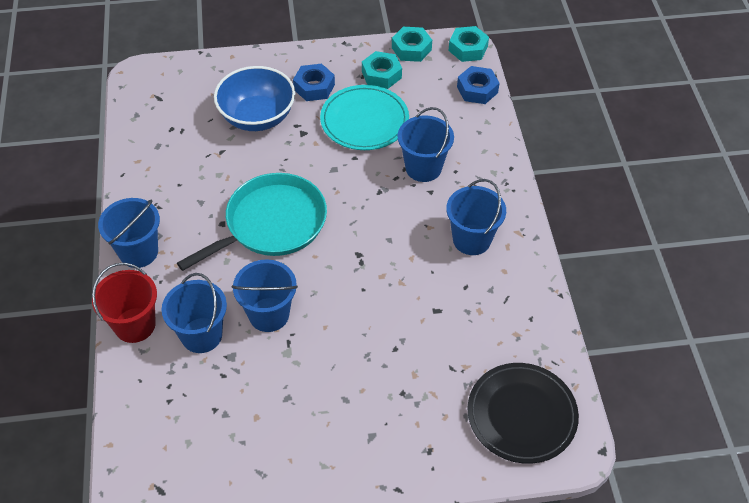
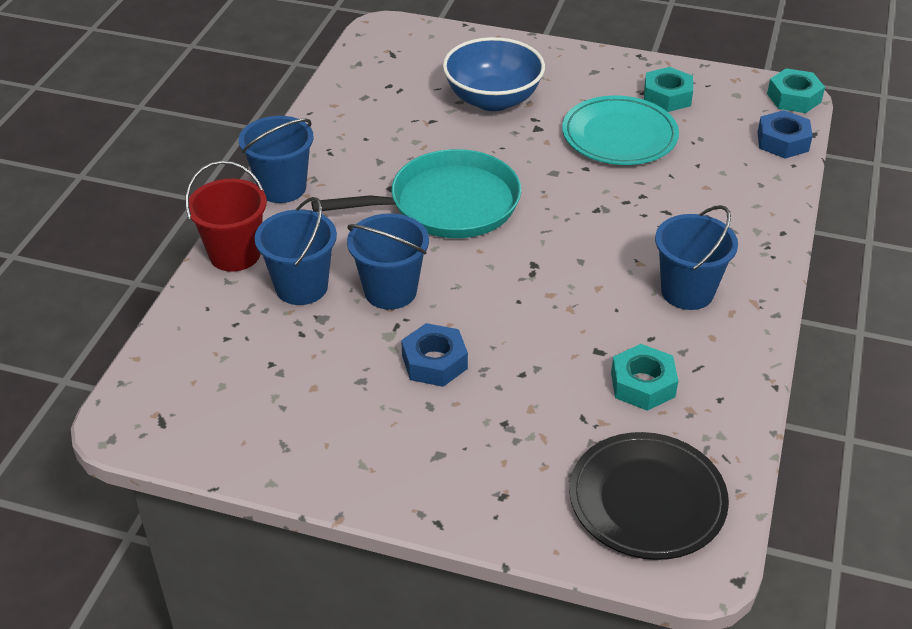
camera: 25 degrees right, 10 degrees down
blue nut [293,64,335,101] -> blue nut moved to [401,323,468,387]
turquoise nut [392,27,432,62] -> turquoise nut moved to [611,344,678,411]
blue bucket [398,107,454,182] -> none

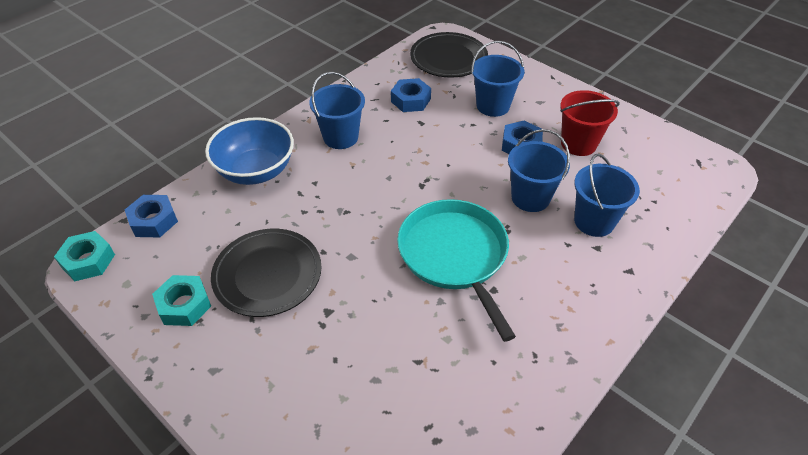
camera: 155 degrees left, 5 degrees up
red bucket [186,161,267,272] -> red bucket moved to [560,90,620,156]
blue bucket [239,116,314,203] -> blue bucket moved to [471,41,524,117]
turquoise pan [311,149,521,238] -> turquoise pan turned 60 degrees clockwise [397,199,516,342]
blue bowl [443,37,545,111] -> blue bowl moved to [205,117,294,185]
turquoise plate [562,95,679,165] -> black plate [211,229,321,317]
turquoise nut [611,344,678,411] -> blue nut [391,78,431,112]

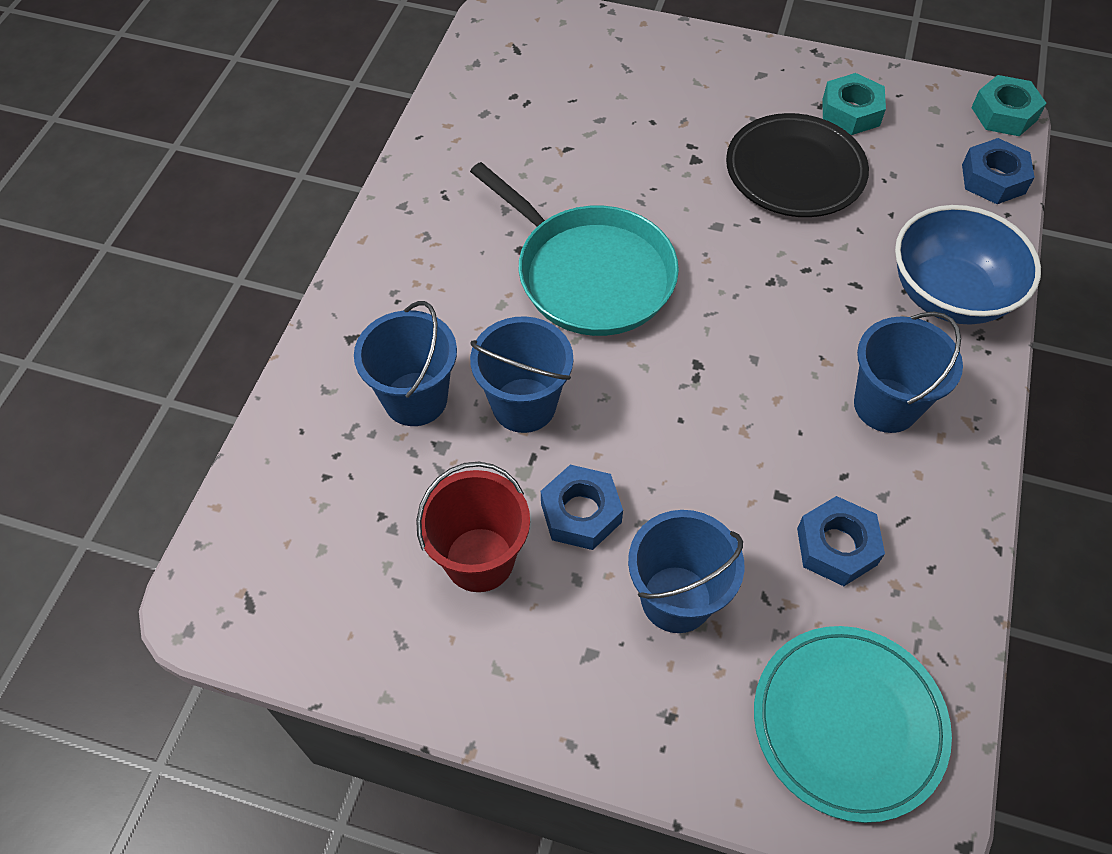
camera: 155 degrees right, 10 degrees up
black plate [410,32,488,78] -> turquoise plate [754,626,952,823]

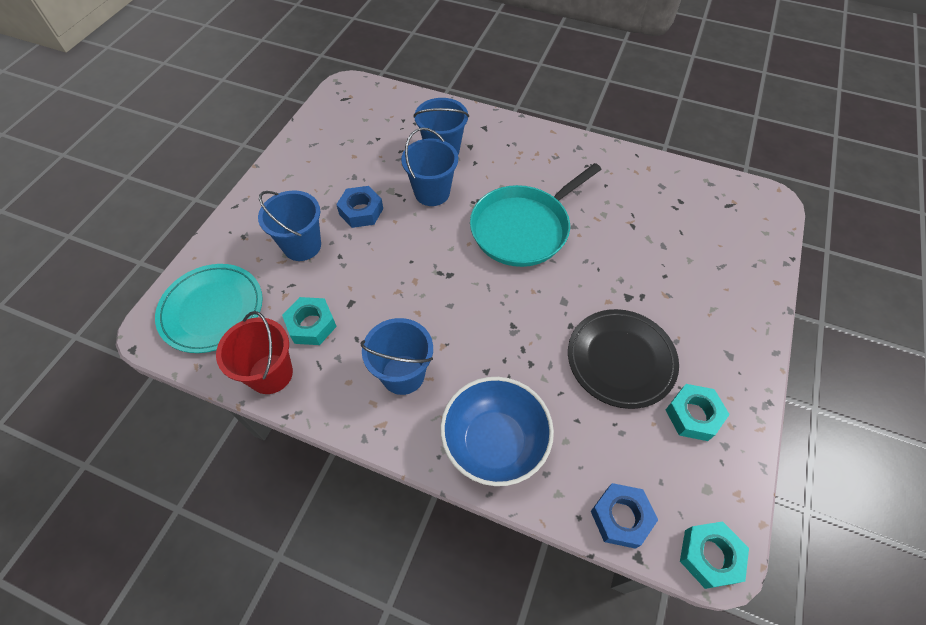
camera: 95 degrees right, 0 degrees up
red bucket [416,462,530,592] -> red bucket moved to [216,311,293,394]
blue nut [797,496,885,586] -> turquoise nut [282,297,337,345]

